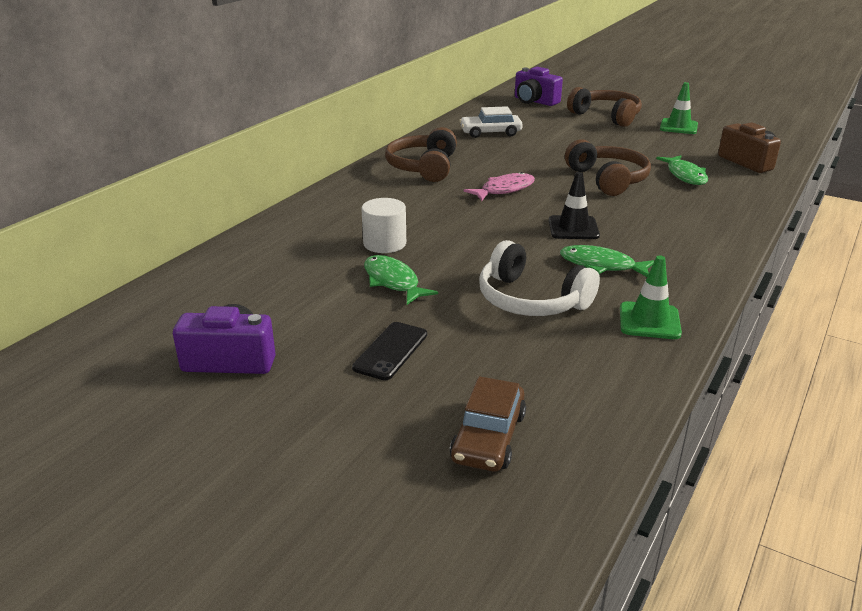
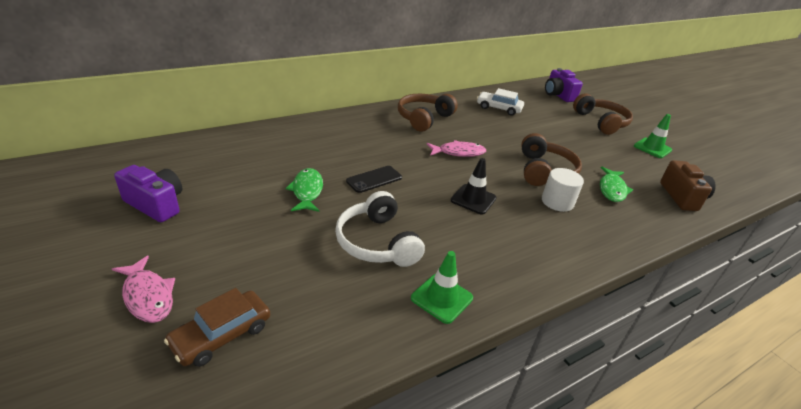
camera: 25 degrees right, 5 degrees up
black phone [352,322,427,380] -> black phone moved to [346,166,402,193]
white cylinder [361,198,406,253] -> white cylinder moved to [542,168,584,212]
green fish [560,245,655,277] -> none
none -> pink fish [112,255,175,323]

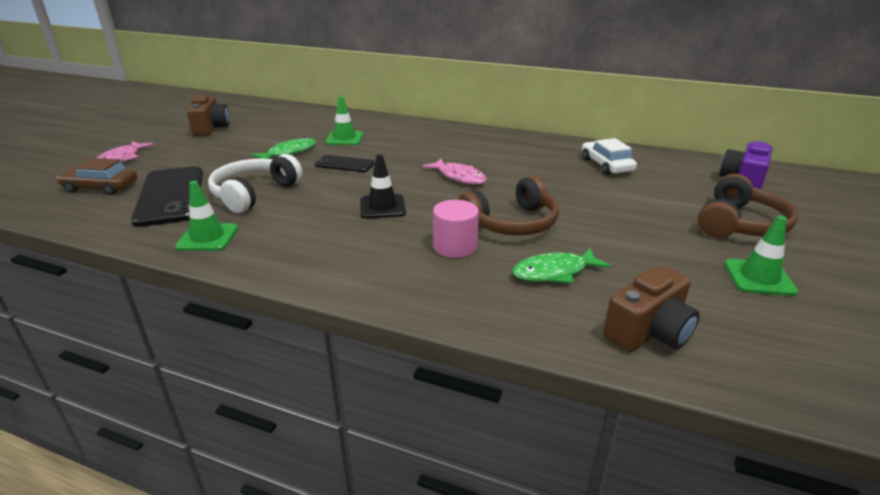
camera: 55 degrees right, 5 degrees down
purple camera [114,165,182,222] -> brown camera [187,95,230,136]
brown headphones [398,94,458,132] -> none
white cylinder [542,168,584,212] -> pink cylinder [433,200,479,258]
none -> black phone [131,166,203,227]
none -> green traffic cone [325,96,363,145]

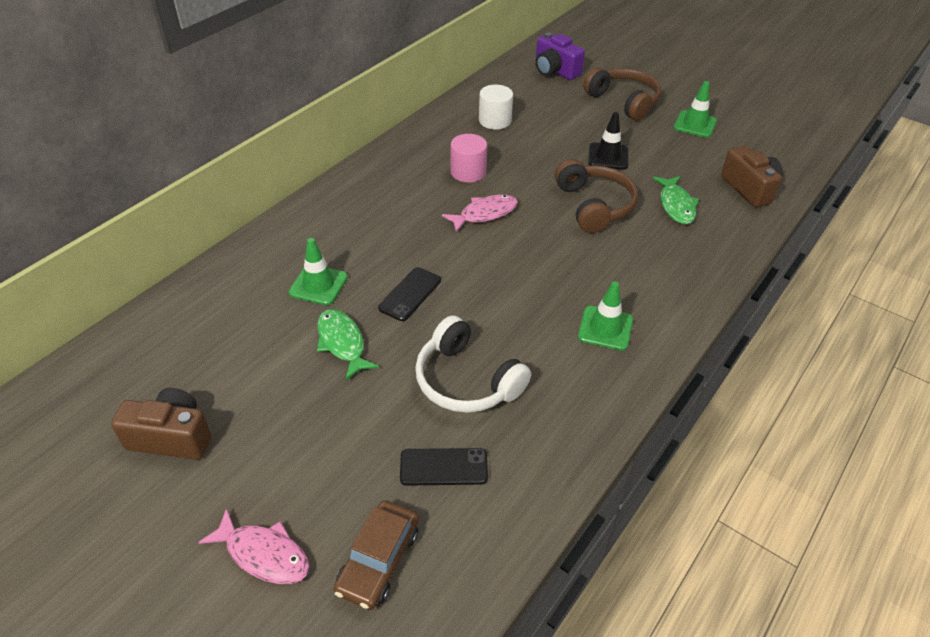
camera: 75 degrees left, 15 degrees up
black phone [131,166,203,227] -> black phone [400,448,488,486], size x0.53
green traffic cone [175,181,238,251] -> green traffic cone moved to [578,281,633,351]
black traffic cone [360,154,406,219] -> black traffic cone moved to [588,112,628,170]
pink cylinder [433,200,479,258] -> pink cylinder moved to [451,134,487,183]
white car [582,138,637,175] -> white cylinder [479,85,513,130]

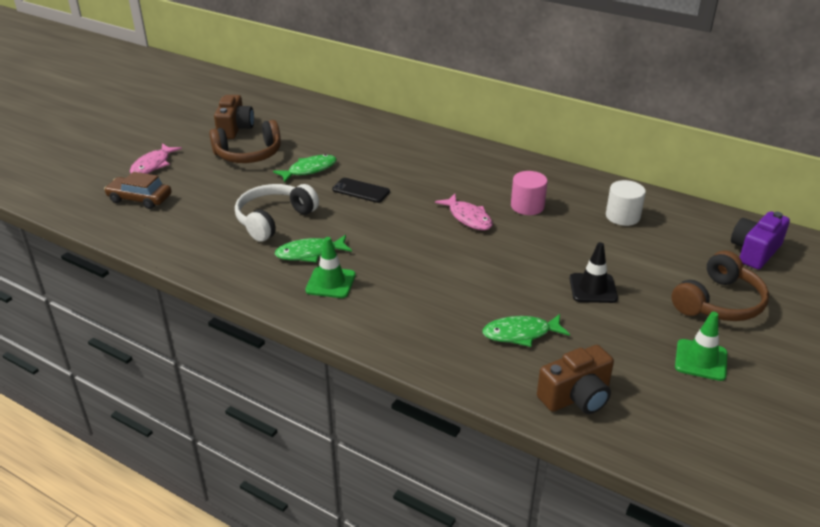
camera: 85 degrees right, 10 degrees down
green traffic cone [289,238,348,305] -> none
black phone [400,448,488,486] -> none
brown headphones [555,159,638,233] -> brown headphones moved to [209,120,281,163]
none -> green fish [275,235,352,263]

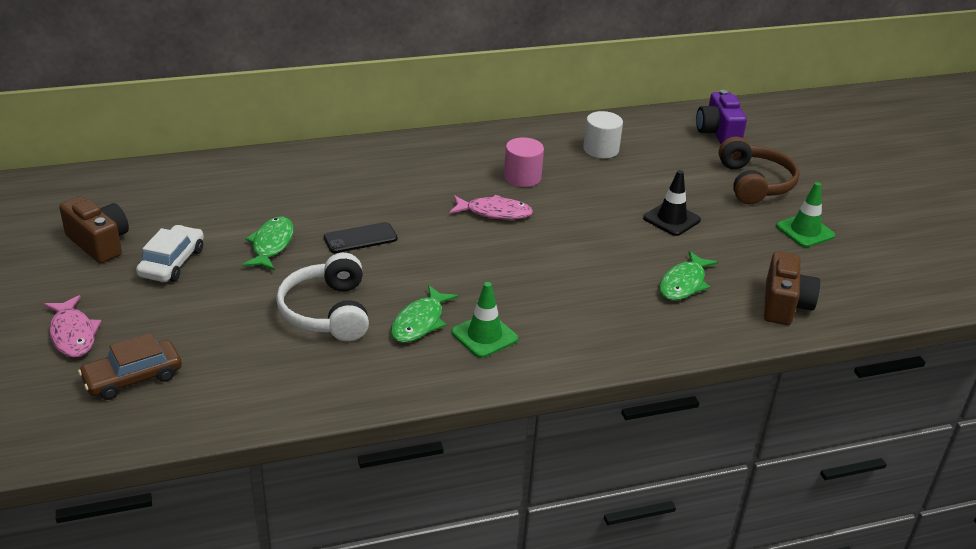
camera: 50 degrees left, 0 degrees up
brown headphones [209,120,281,163] -> white car [136,225,204,282]

